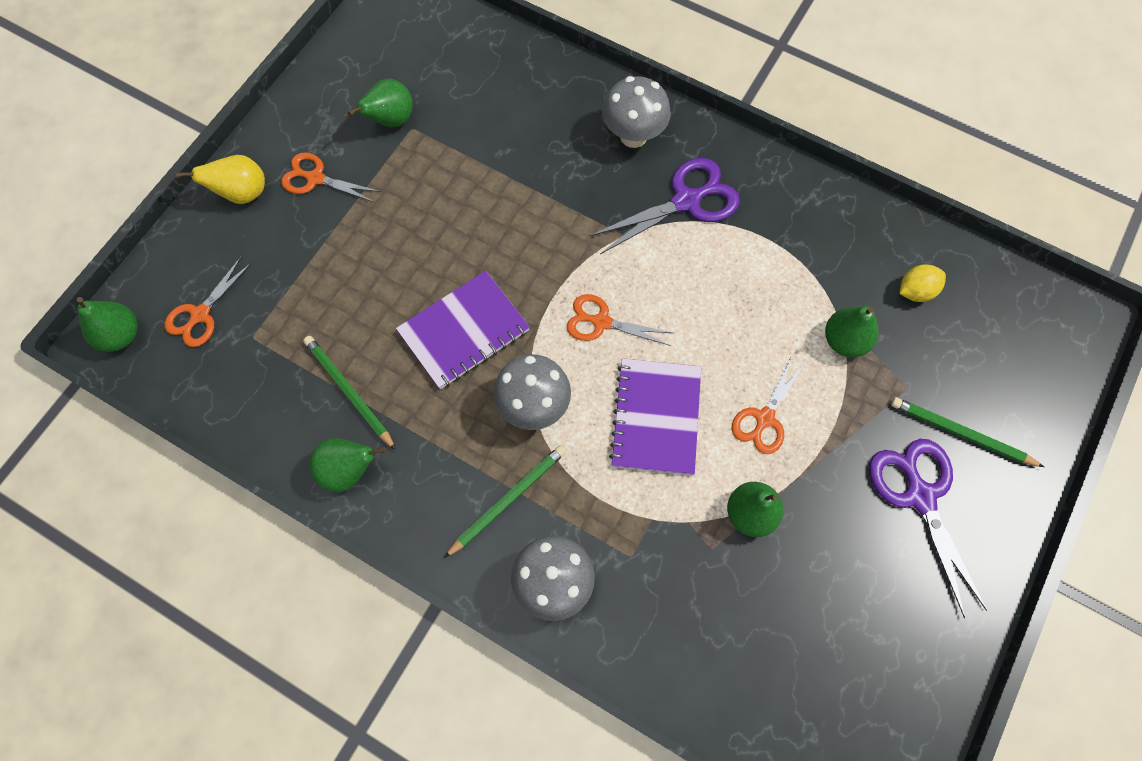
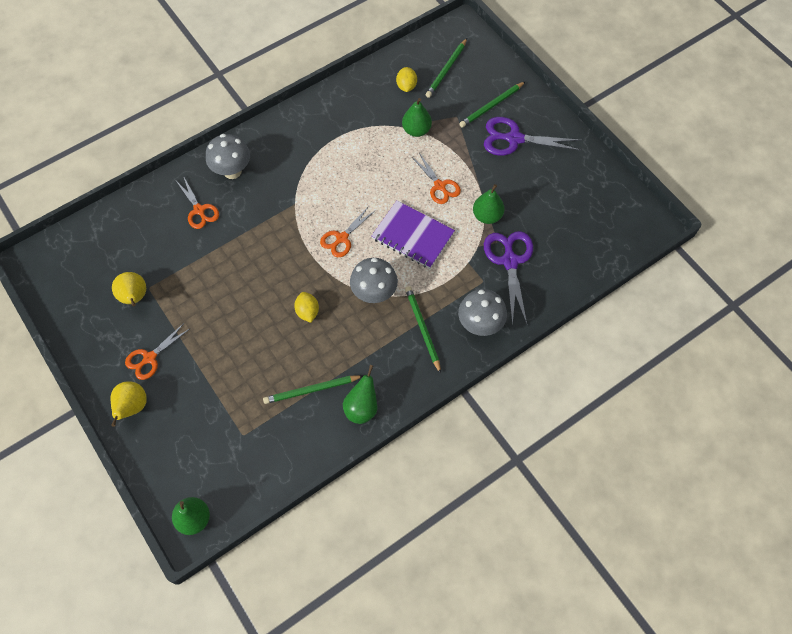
camera: 65 degrees left, 5 degrees down
orange scissors [165,257,252,347] -> orange scissors moved to [176,178,219,229]
green pear [348,79,413,127] -> yellow pear [112,272,146,307]
purple notebook [396,271,530,389] -> yellow lemon [294,292,319,323]
purple scissors [589,158,740,254] -> purple scissors moved to [484,231,533,326]
none -> green pencil [425,38,467,98]

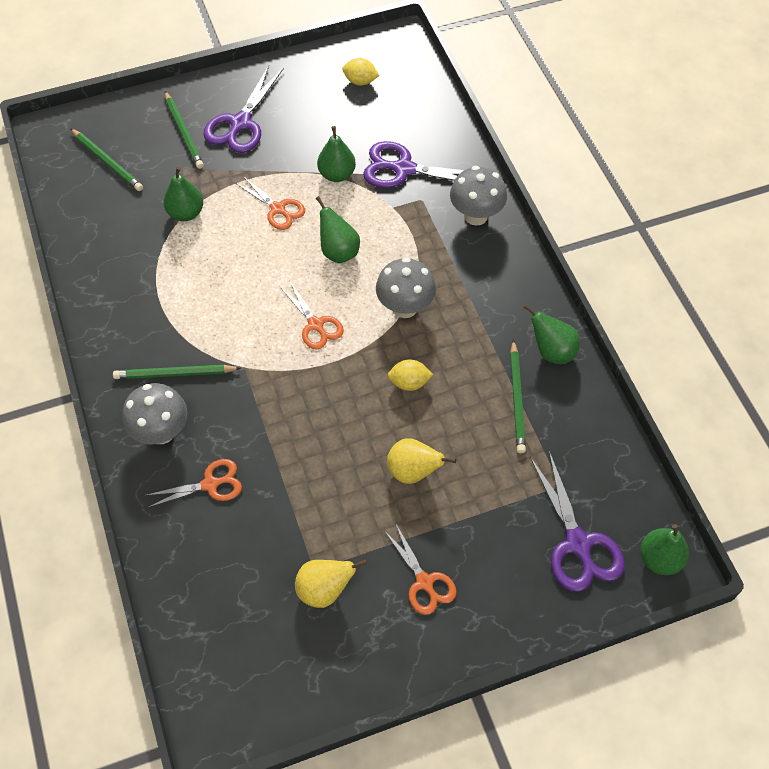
camera: 75 degrees left, 5 degrees down
yellow pear [111,381,147,427] -> yellow pear moved to [387,438,456,484]
purple notebook [372,201,455,269] -> green pear [316,196,360,263]
yellow lemon [396,67,417,92] -> yellow lemon moved to [342,58,379,85]
green pencil [405,286,441,374] -> green pencil moved to [113,365,241,379]
orange scissors [412,153,461,204] -> orange scissors turned 60 degrees clockwise [234,175,305,230]
none -> purple scissors [530,451,624,592]

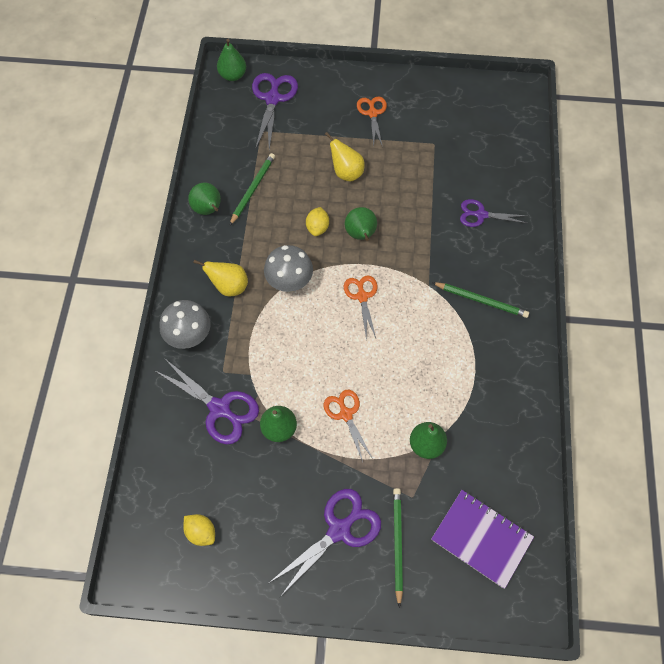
camera: 155 degrees left, 5 degrees up
green pencil [70,128,143,191] -> purple notebook [431,490,534,589]
grey mushroom [122,383,188,445] -> none
orange scissors [144,459,242,508] -> purple scissors [460,199,527,227]
yellow pear [295,559,367,608] -> yellow pear moved to [193,260,248,297]
green pear [316,196,360,263] -> green pear moved to [345,207,377,241]
yellow lemon [388,359,433,391] -> yellow lemon turned 75 degrees clockwise [306,207,329,236]

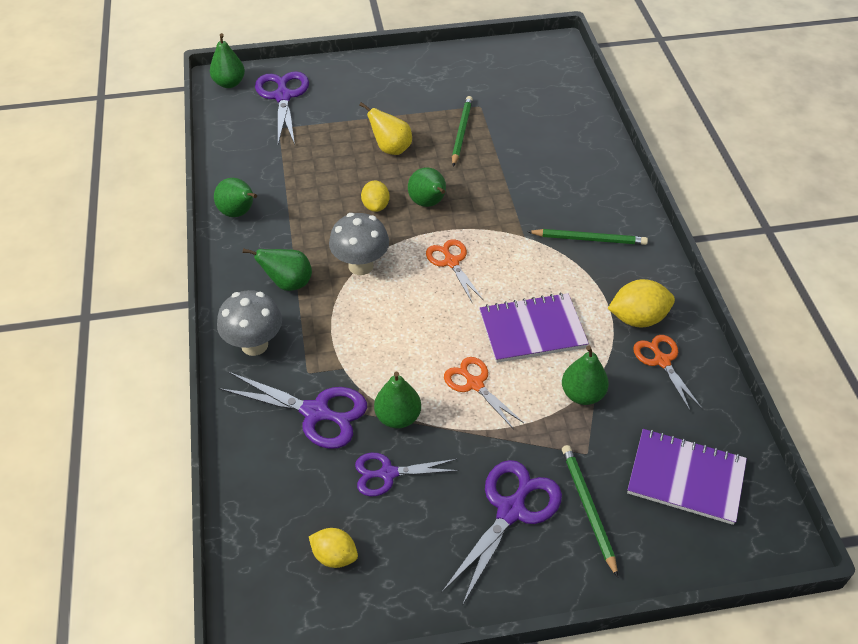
camera: 15 degrees left, 15 degrees down
yellow pear [193,260,248,297] -> green pear [243,248,312,291]
green pencil [229,153,275,226] -> green pencil moved to [452,96,473,166]
orange scissors [357,96,387,147] -> orange scissors moved to [633,335,702,412]
purple scissors [460,199,527,227] -> purple scissors moved to [355,453,459,496]
none -> purple notebook [479,293,589,363]
none -> yellow lemon [608,279,675,328]

